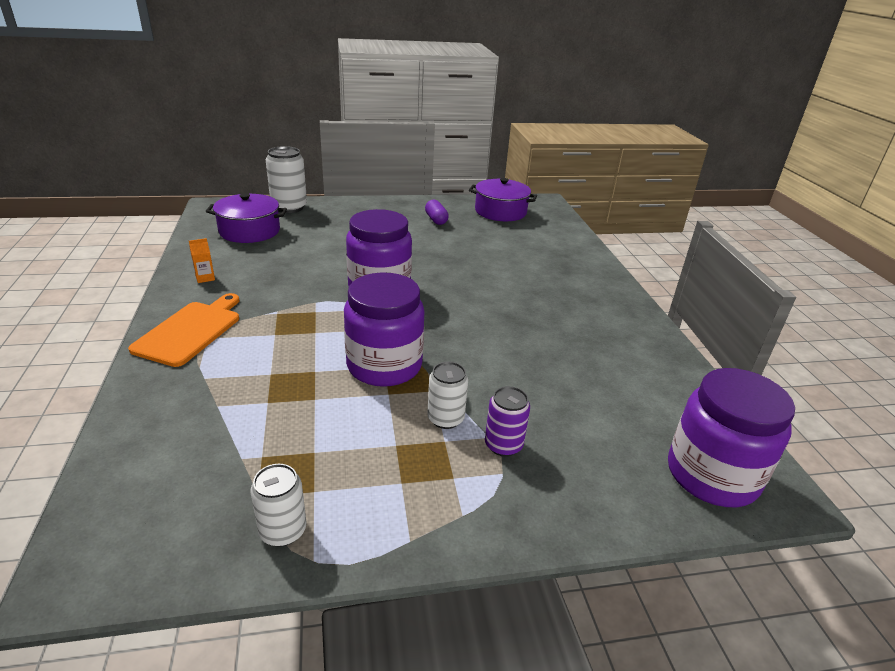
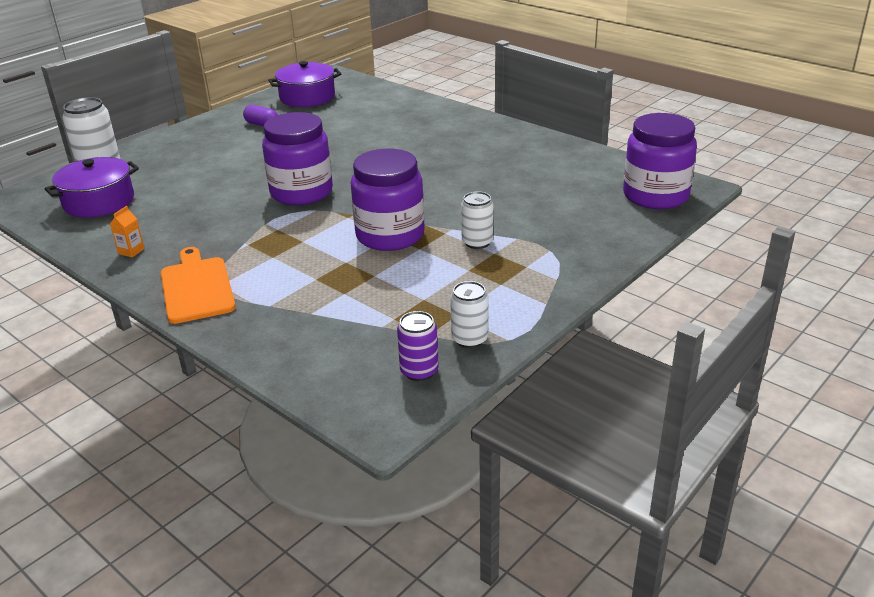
camera: 35 degrees left, 0 degrees up
purple can [485,386,530,457] -> purple can moved to [397,311,439,381]

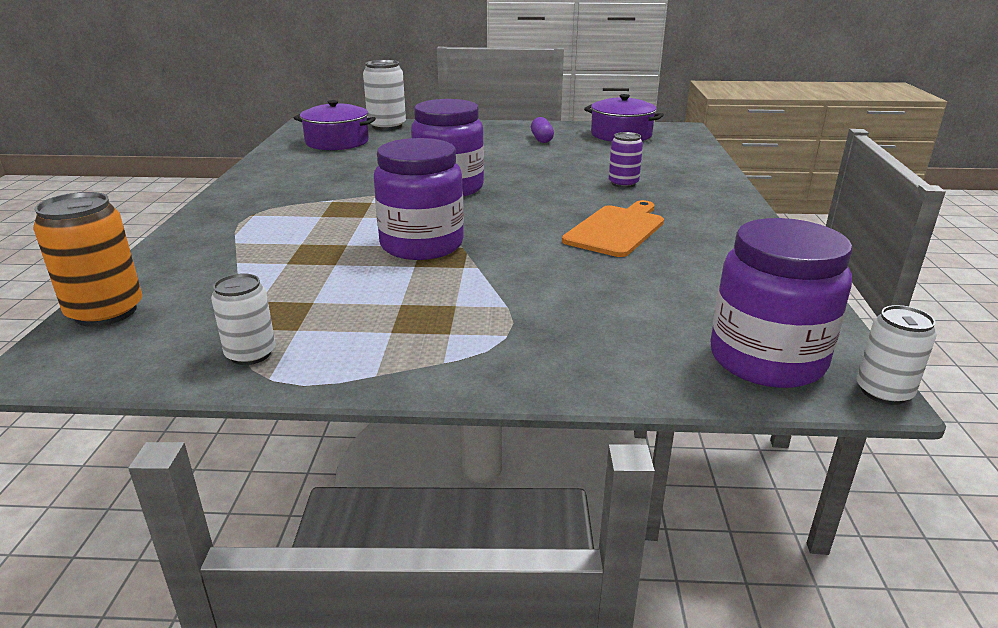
camera: 50 degrees right, 5 degrees down
orange carton [110,206,145,258] -> none
orange cutting board [161,247,236,324] -> orange cutting board moved to [562,200,664,257]
purple can [397,311,439,381] -> purple can moved to [609,132,643,188]
white can [461,191,493,249] -> white can moved to [857,305,937,405]
none -> orange can [33,192,142,327]

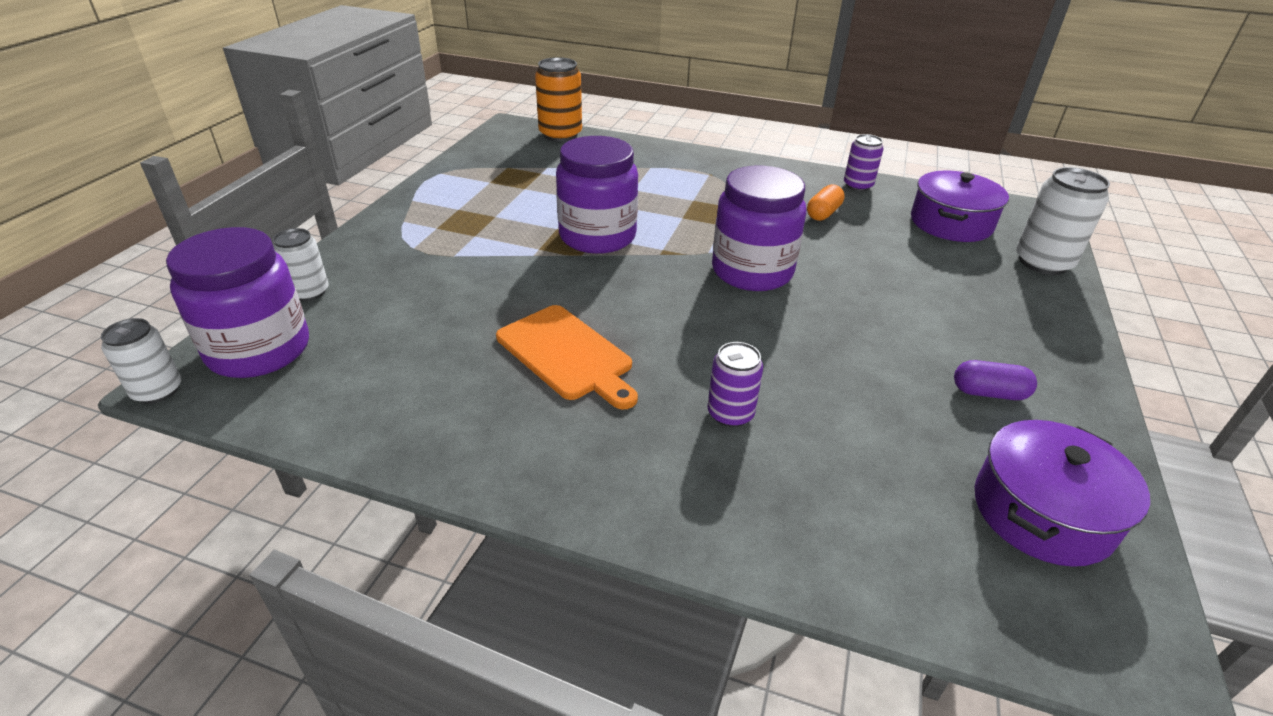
camera: 105 degrees right, 10 degrees up
white can [211,273,276,365] -> white can moved to [273,228,329,301]
none -> orange capsule [807,184,845,221]
none -> purple can [844,134,884,191]

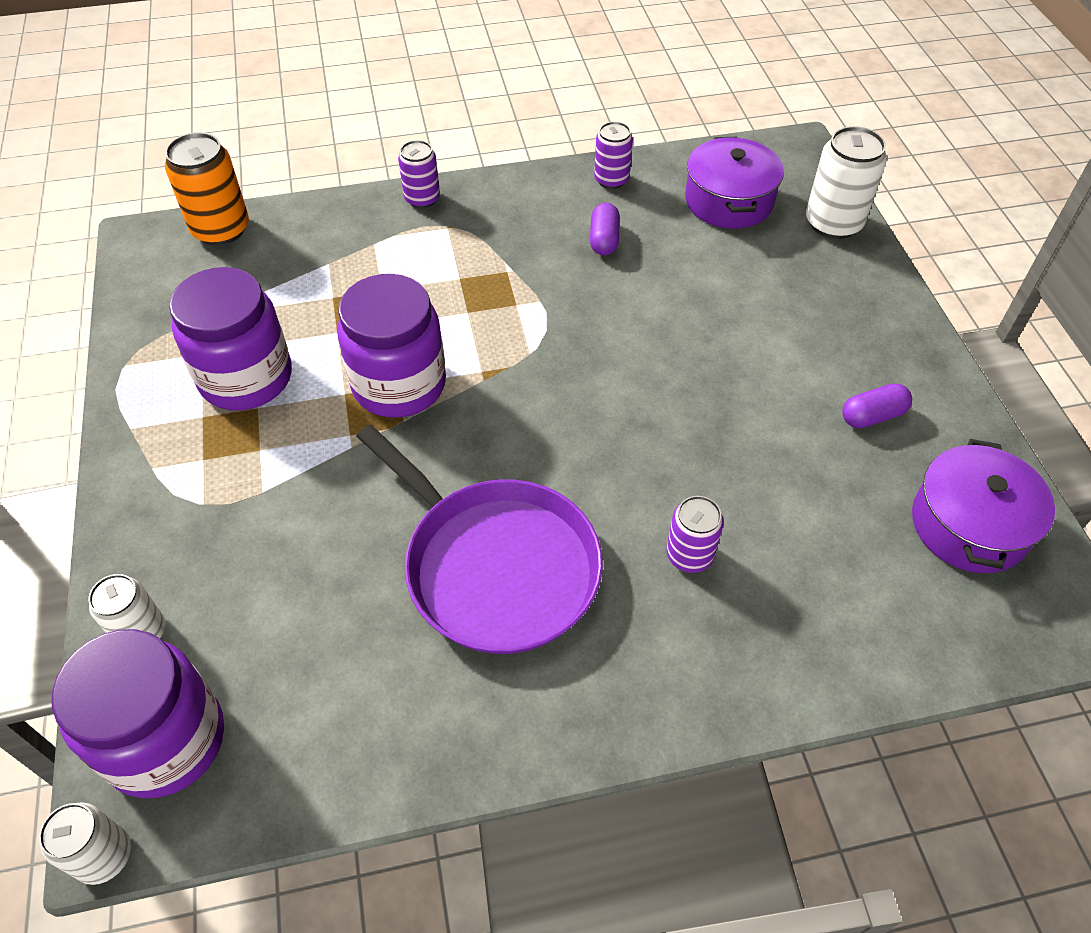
camera: 30 degrees left, 15 degrees up
orange cutting board [496,305,638,410] -> purple pan [356,424,603,654]
purple jar [712,166,807,291] -> purple jar moved to [169,267,292,411]
orange capsule [807,184,845,221] -> purple capsule [590,203,620,255]
none -> purple can [398,140,440,208]

